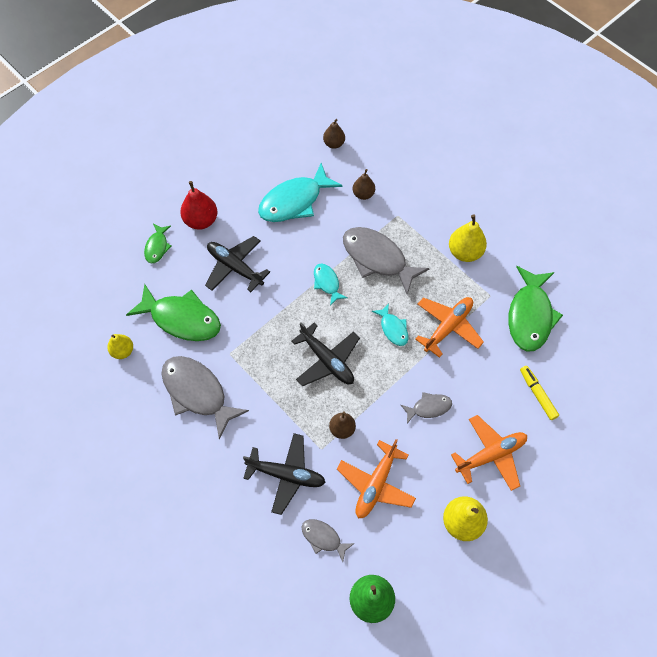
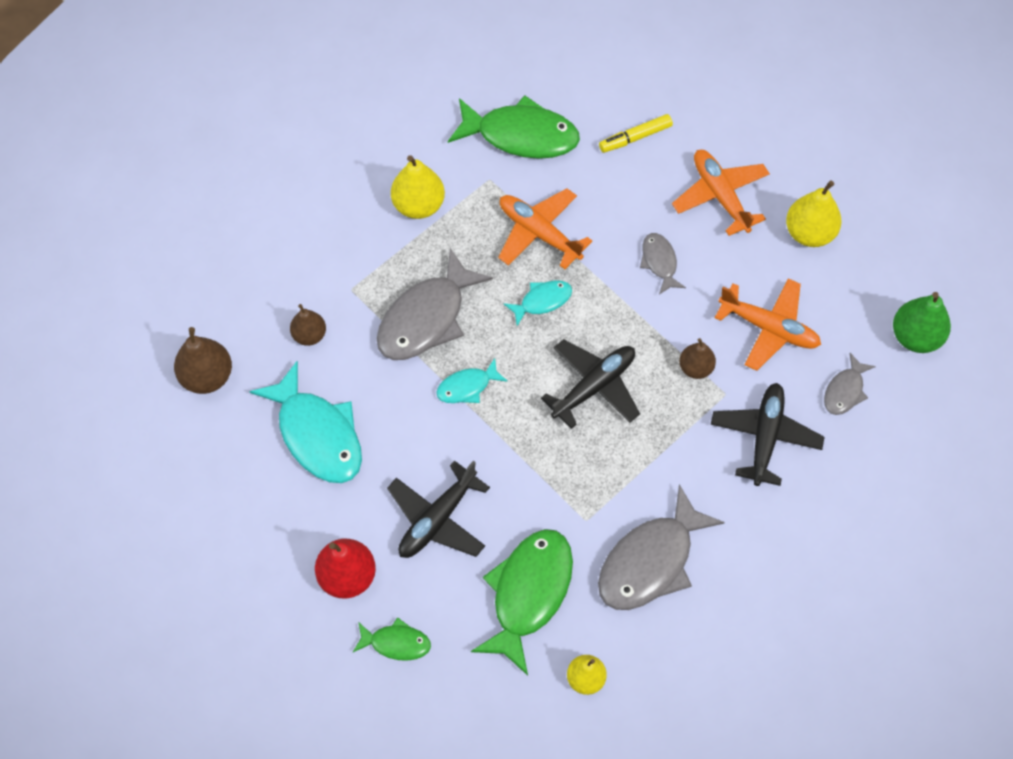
camera: 90 degrees left, 0 degrees up
brown pear [323,119,345,149] -> brown pear [174,327,232,394], size x1.56

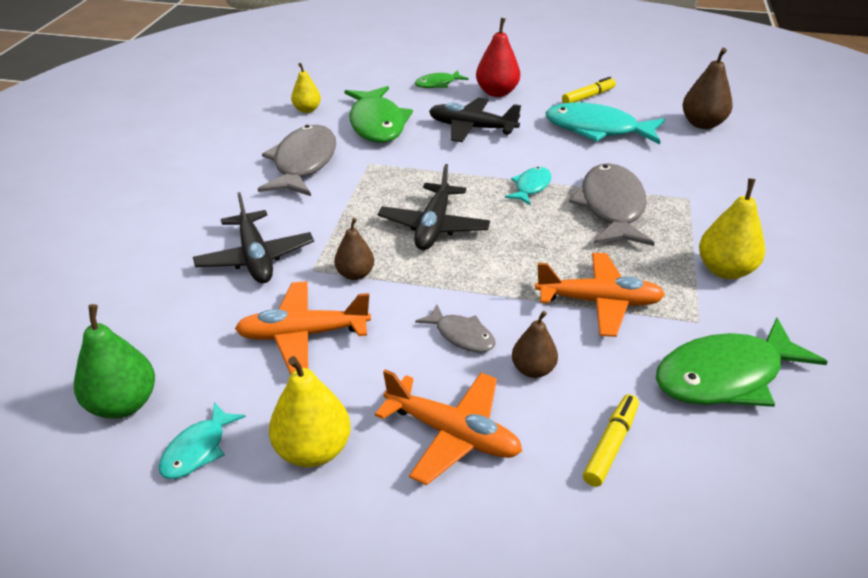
camera: 145 degrees right, 25 degrees down
brown pear [290,304,326,346] -> brown pear moved to [512,311,558,378]
black plane [387,460,490,558] -> black plane turned 75 degrees counterclockwise [429,97,521,142]
turquoise fish [504,280,572,326] -> turquoise fish moved to [158,402,246,479]
grey fish [824,353,876,415] -> none
none -> yellow marker [562,77,616,103]

